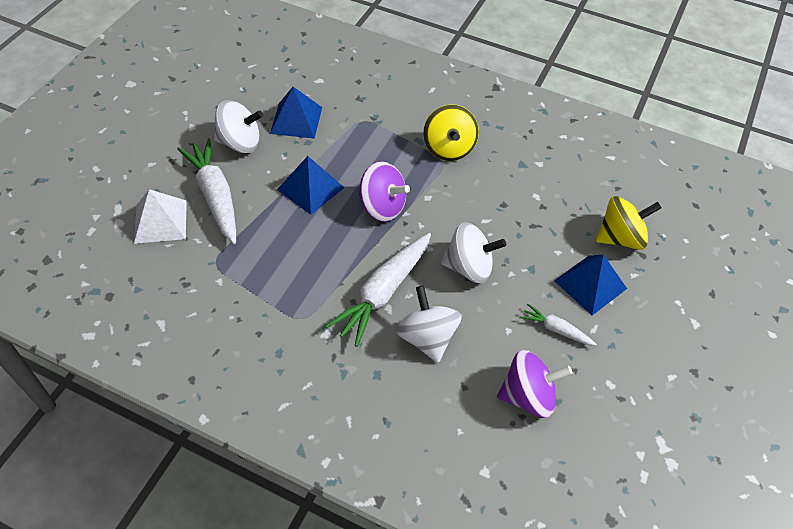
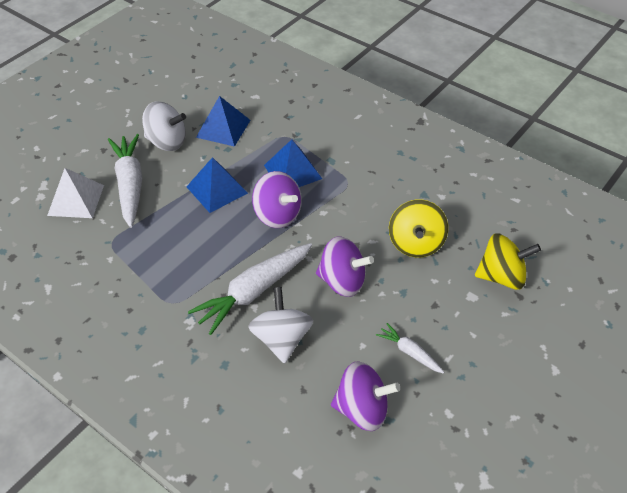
camera: 15 degrees right, 5 degrees down
yellow spinning top [423,104,479,161] -> yellow spinning top moved to [389,199,448,258]
white spinning top [441,222,506,283] -> purple spinning top [316,236,374,297]
blue pyramid [554,255,627,315] -> blue pyramid moved to [264,139,322,187]

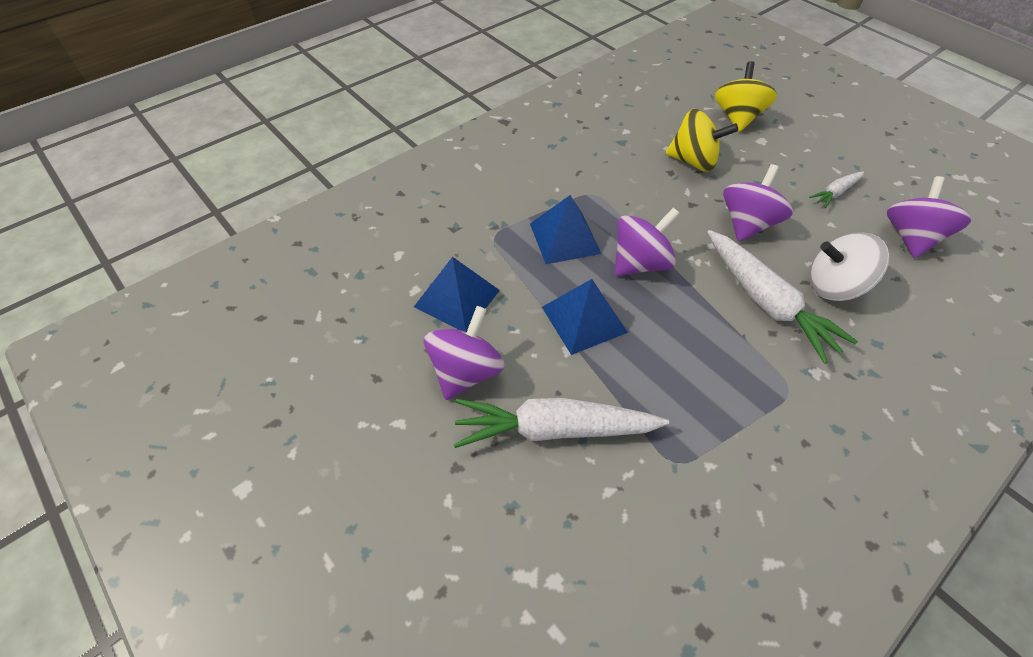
camera: 80 degrees left, 5 degrees up
white pyramid [47,168,104,218] -> none
white spinning top [142,101,186,151] -> purple spinning top [424,306,505,400]

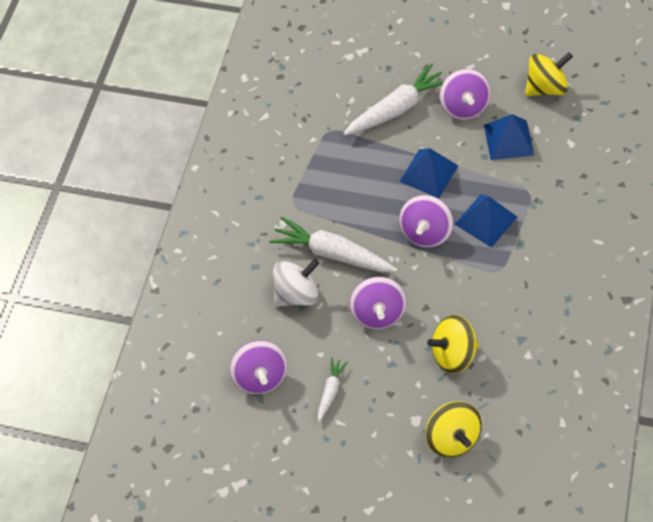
camera: 150 degrees right, 5 degrees up
none -> yellow spinning top [525,52,573,96]

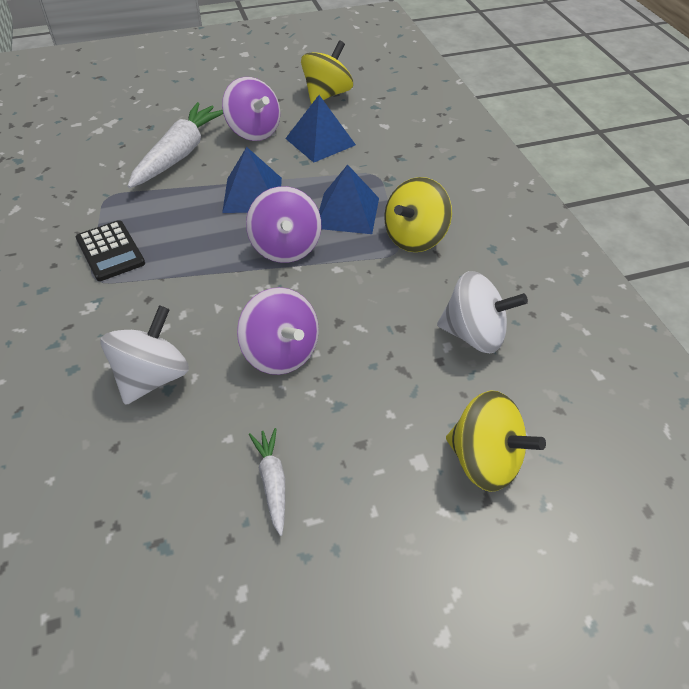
camera: 35 degrees left, 10 degrees down
purple spinning top [230,340,288,394] -> none
white carrot [269,217,398,272] -> none
yellow spinning top [427,315,479,373] -> yellow spinning top moved to [384,177,452,252]
none -> black calculator [76,220,145,281]
none -> white spinning top [437,271,528,353]

